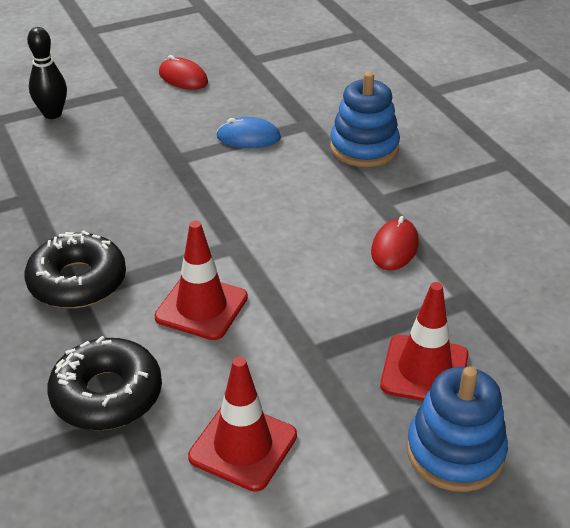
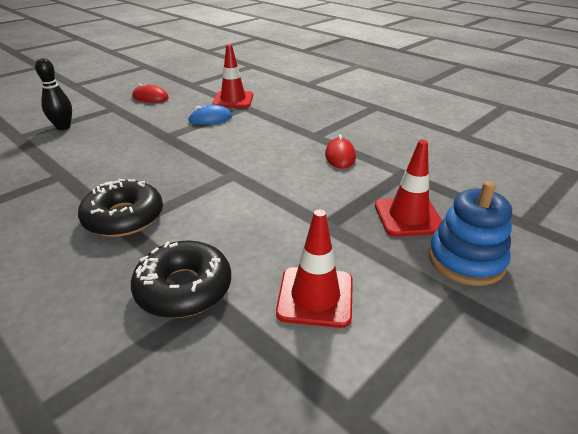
camera: 20 degrees left, 5 degrees down
red traffic cone [154,221,248,340] -> red traffic cone moved to [212,44,253,108]
blue stacking toy [330,72,400,167] -> none

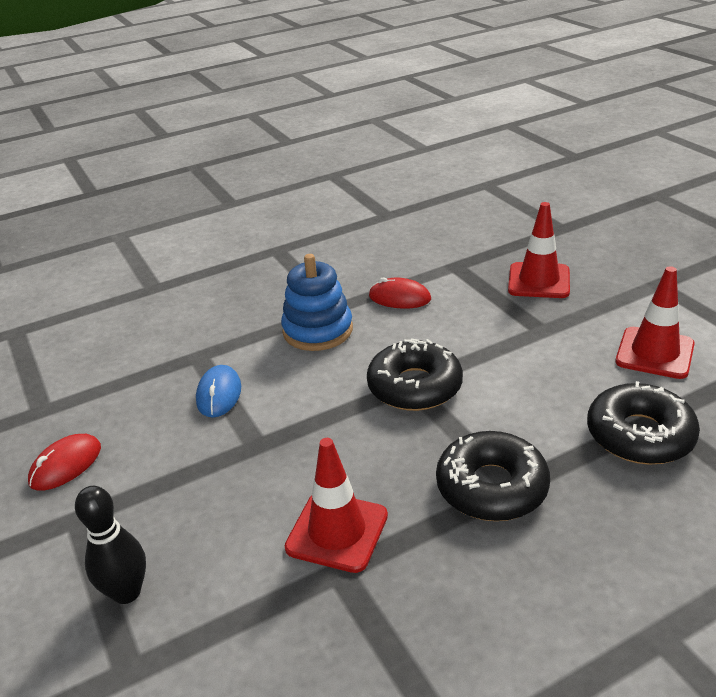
camera: 70 degrees left, 0 degrees up
red traffic cone [212,44,253,108] -> red traffic cone moved to [285,438,388,573]
blue stacking toy [429,181,512,286] -> blue stacking toy moved to [281,254,353,351]
none -> black donut [367,338,463,411]

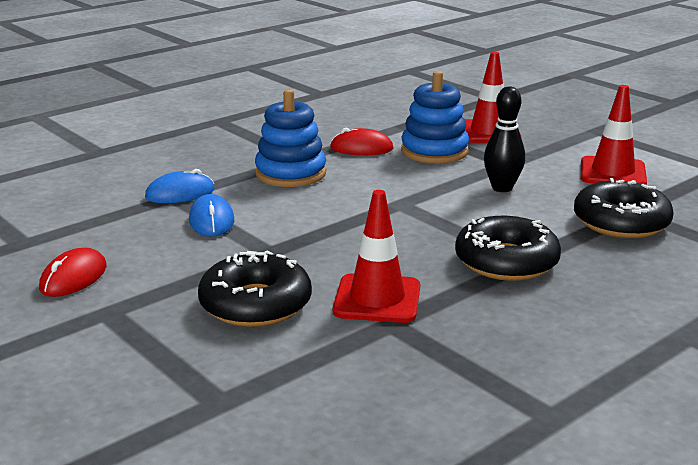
camera: 15 degrees left, 10 degrees down
black bowling pin [75,486,146,604] -> black bowling pin moved to [484,87,525,192]
black donut [367,338,463,411] -> black donut moved to [198,251,312,327]
none -> blue mouse [145,169,215,203]
none -> blue stacking toy [401,71,469,164]

